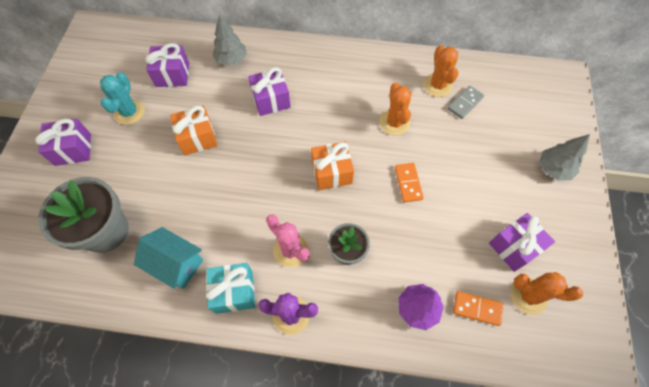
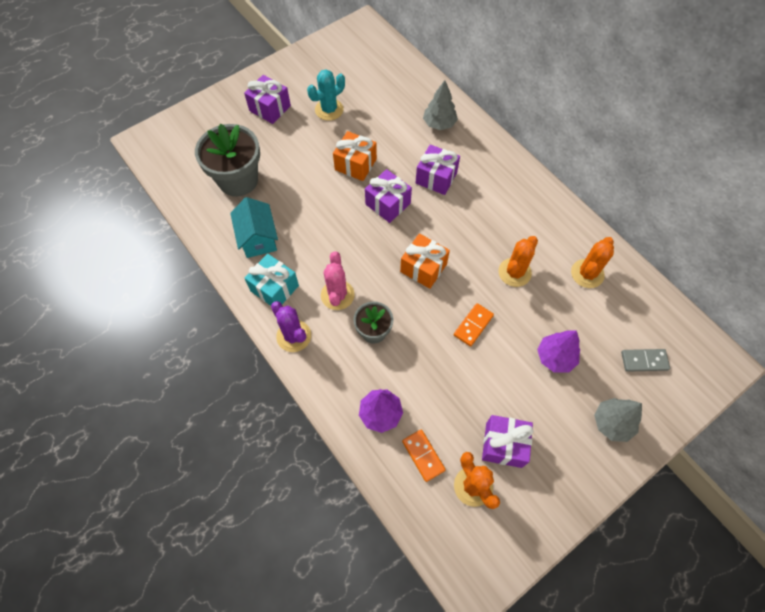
camera: 45 degrees right, 0 degrees up
purple gift [145,43,189,87] -> purple gift moved to [365,169,412,223]
grey domino [448,86,484,119] -> grey domino moved to [621,349,670,372]
none -> purple tree [537,331,580,373]

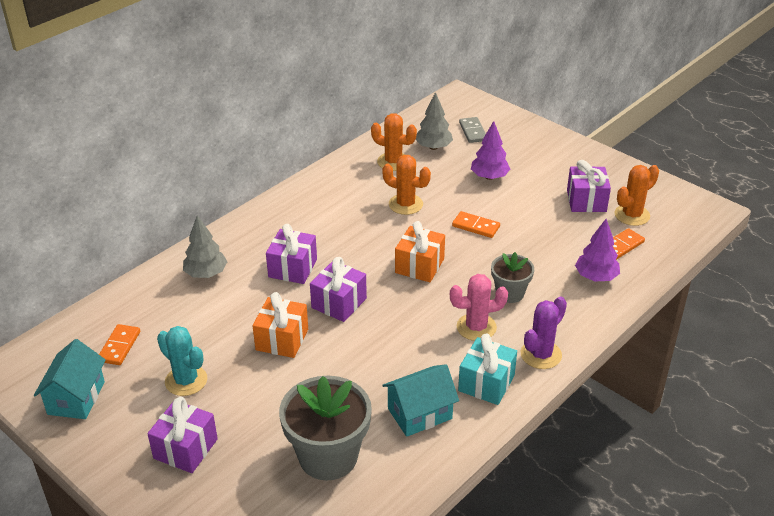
camera: 100 degrees left, 25 degrees down
grey tree [594,398,642,442] -> grey tree moved to [415,92,453,150]
none -> turquoise house [34,339,106,419]
none -> orange domino [99,324,140,365]

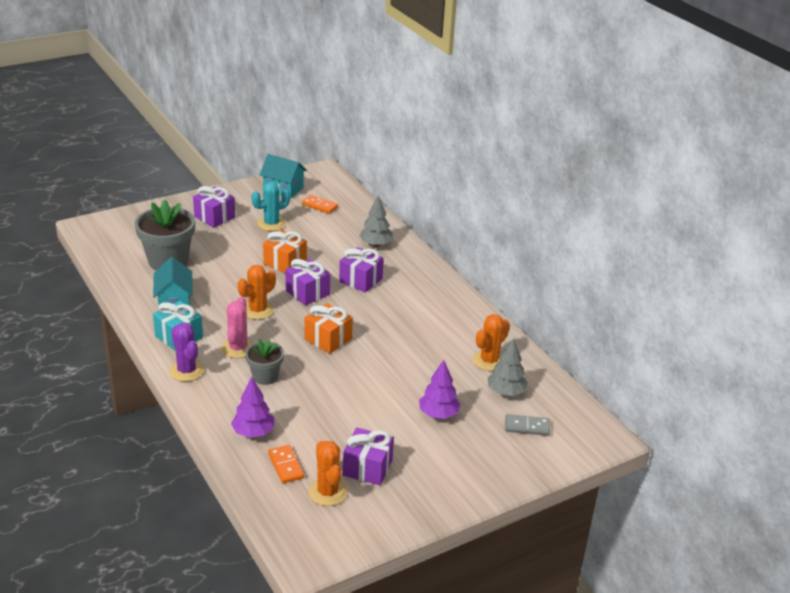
camera: 105 degrees right, 5 degrees down
orange cactus [382,155,431,215] -> orange cactus moved to [238,265,276,320]
orange domino [452,211,500,238] -> none

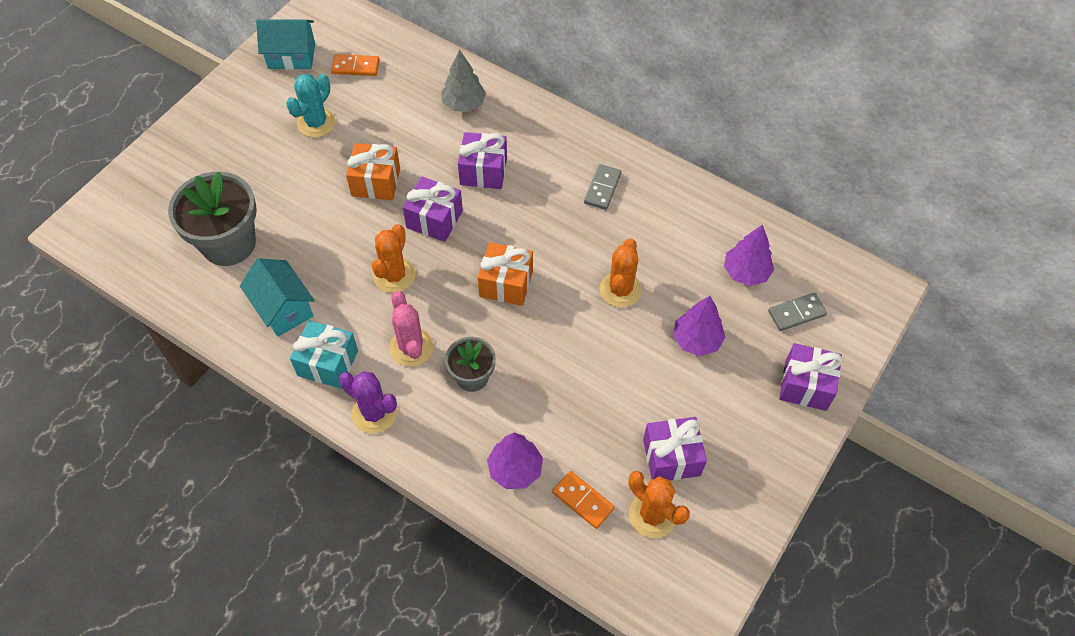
camera: 25 degrees left, 25 degrees up
purple gift [193,186,235,228] -> purple gift moved to [779,343,843,411]
orange cactus [473,314,510,371] -> orange cactus moved to [600,238,642,308]
grey tree [488,338,528,396] -> purple tree [724,225,774,286]
none -> grey domino [584,164,622,210]

